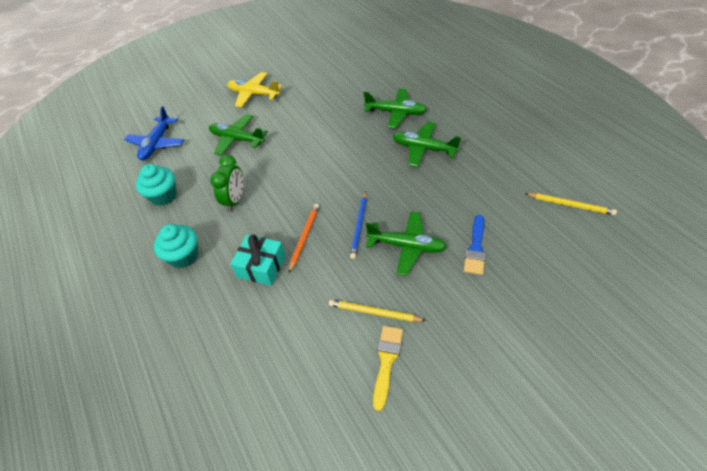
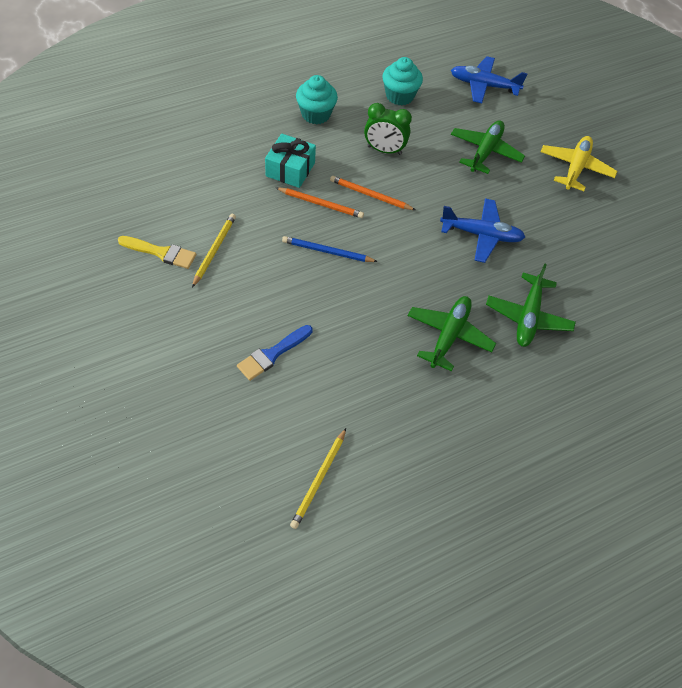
camera: 85 degrees right, 5 degrees up
green plane [366,211,447,276] -> none
blue brush [464,215,486,275] -> blue brush turned 60 degrees counterclockwise [237,325,313,381]
none -> orange pencil [330,176,415,210]
none -> blue plane [440,198,525,263]

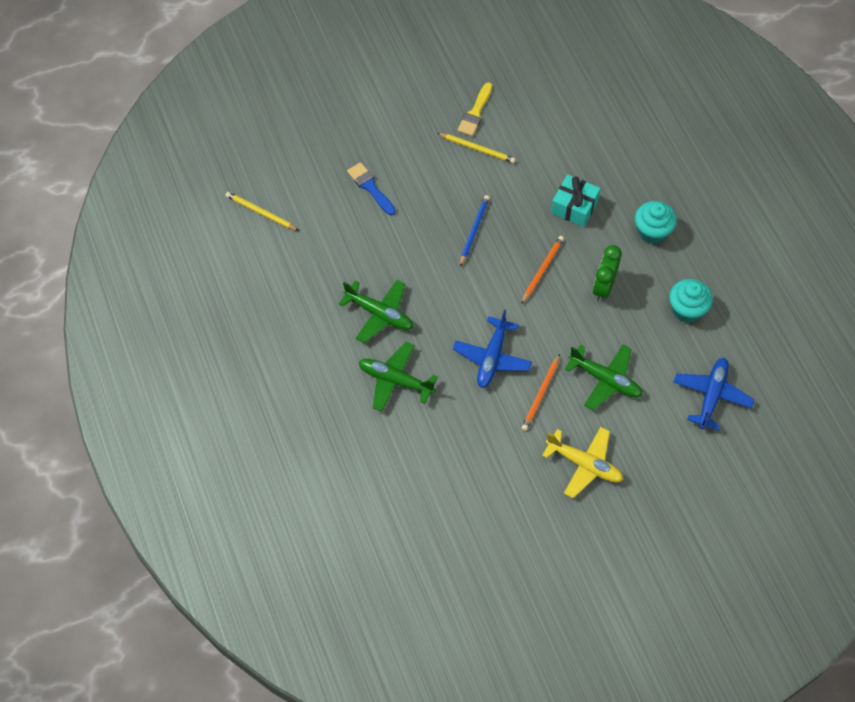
camera: 100 degrees right, 5 degrees up
orange pencil [276,187,364,218] -> orange pencil moved to [521,354,560,431]

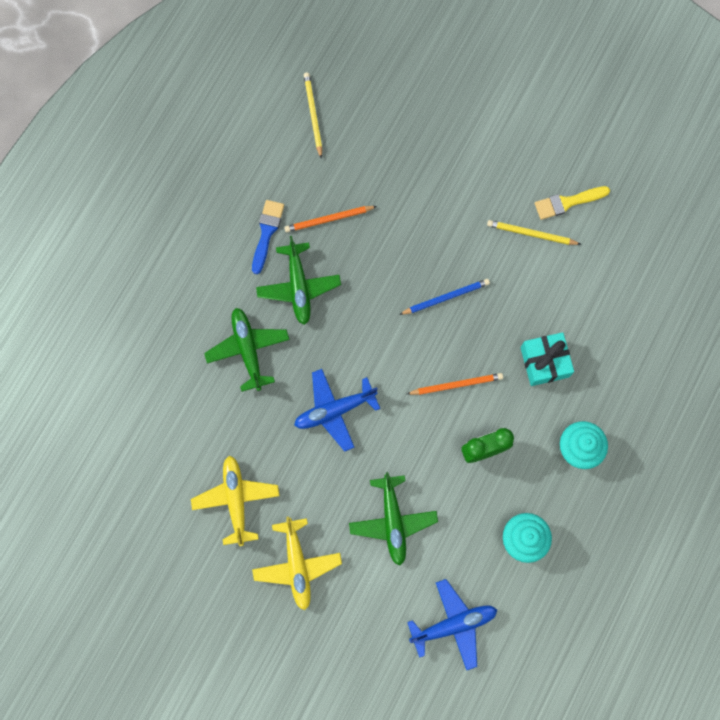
camera: 50 degrees right, 15 degrees up
blue brush [347,162,396,215] -> blue brush moved to [252,200,284,274]
yellow pencil [437,133,515,163] -> yellow pencil turned 120 degrees clockwise [487,220,581,245]
orange pencil [521,354,560,431] -> orange pencil moved to [284,206,377,232]
none -> yellow plane [191,456,280,546]

